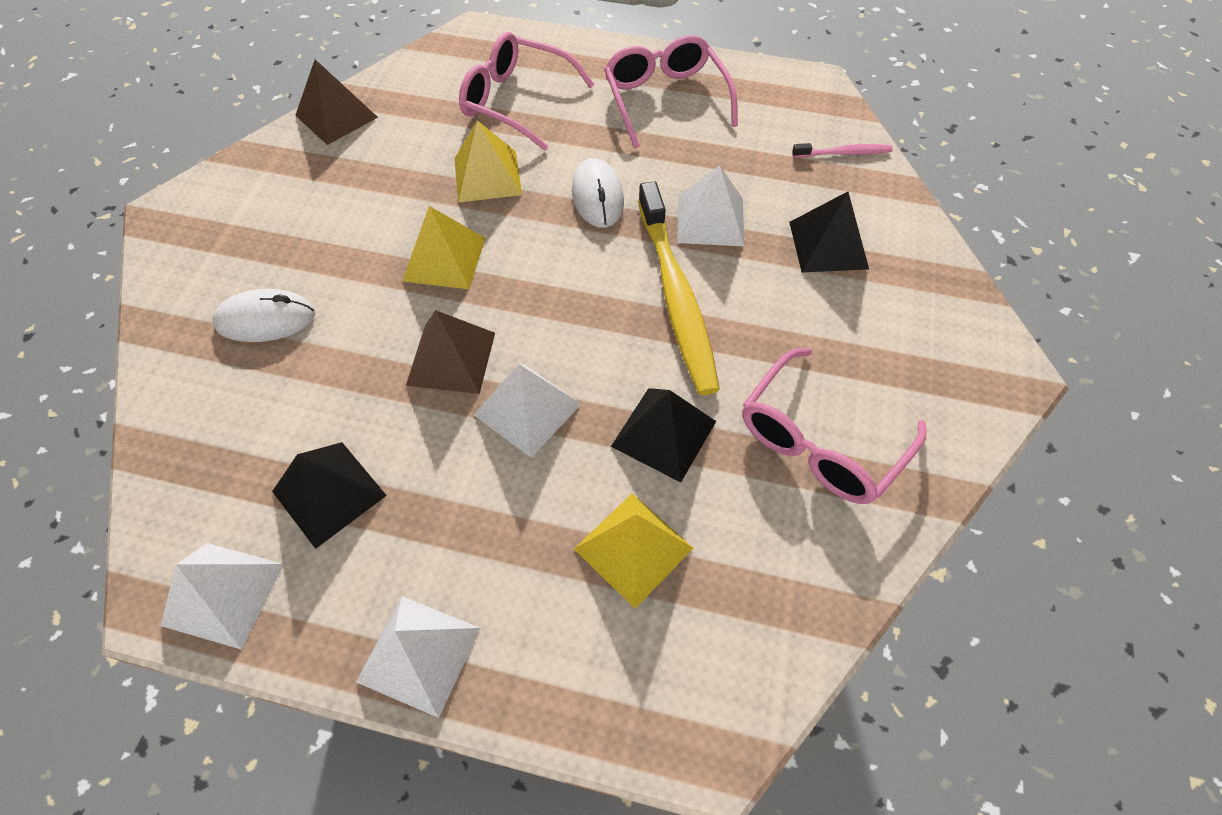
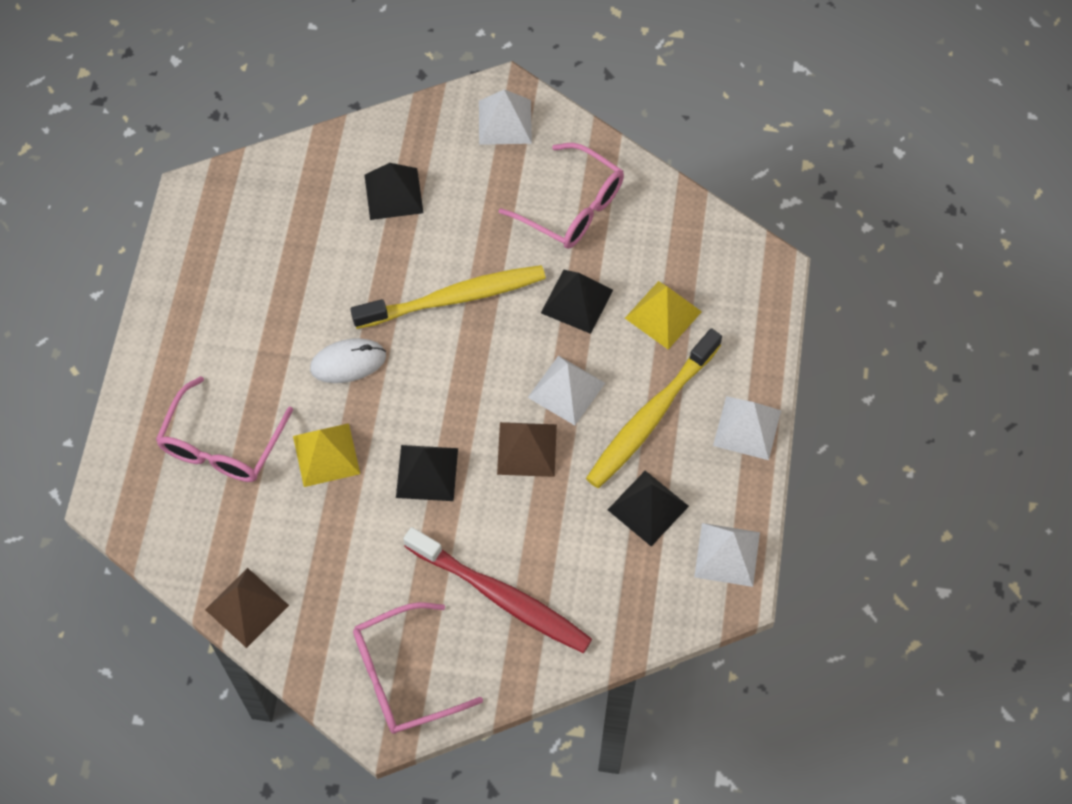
camera: 95 degrees left, 5 degrees up
white mouse [212,289,315,342] -> red toothbrush [403,527,592,653]
yellow pyramid [402,206,485,289] -> black pyramid [396,445,458,501]
pink glasses [604,35,738,148] -> pink glasses moved to [353,602,483,734]
white pyramid [677,165,744,246] -> white pyramid moved to [479,89,532,145]
pink toothbrush [792,143,893,158] -> none
none -> yellow toothbrush [586,328,722,488]

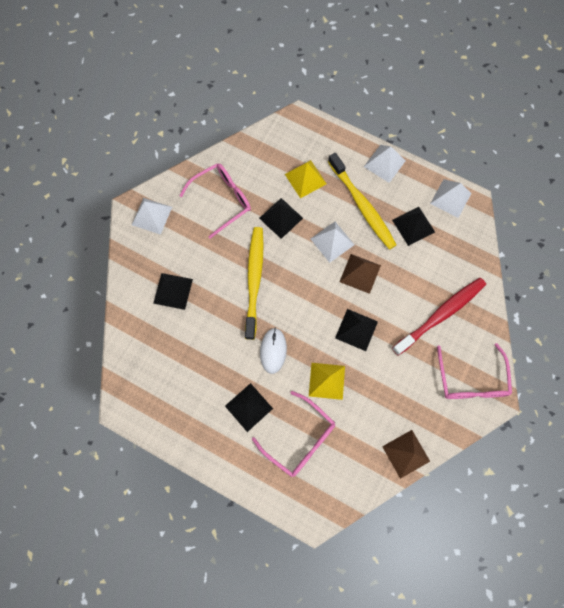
camera: 70 degrees left, 10 degrees up
none -> black pyramid [225,383,273,432]

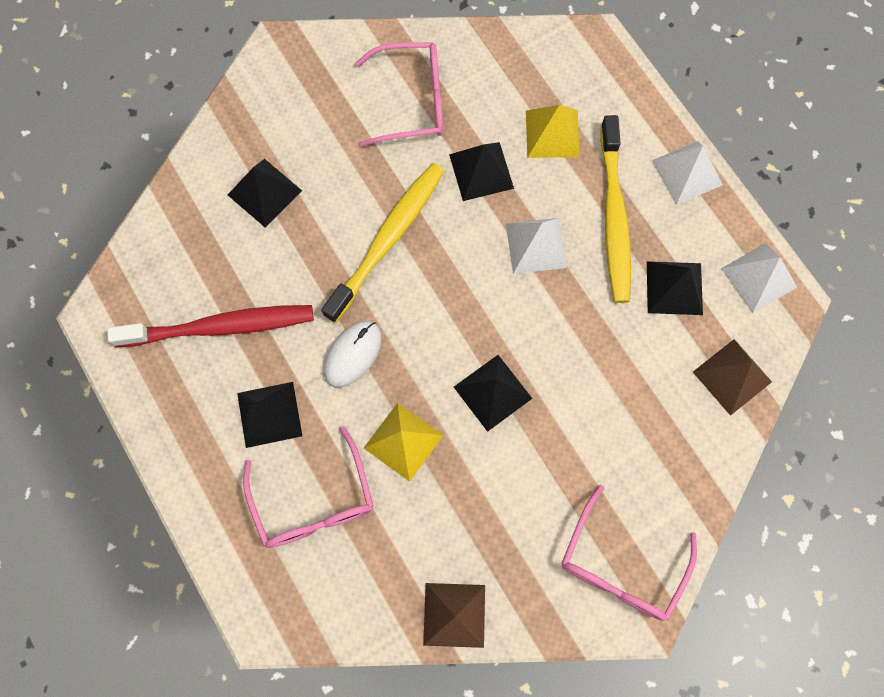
camera: 30 degrees right, 0 degrees up
white pyramid [132,198,172,235] -> none
brown pyramid [340,254,381,294] -> brown pyramid moved to [693,339,772,416]
red toothbrush [392,278,486,356] -> red toothbrush moved to [107,305,314,347]

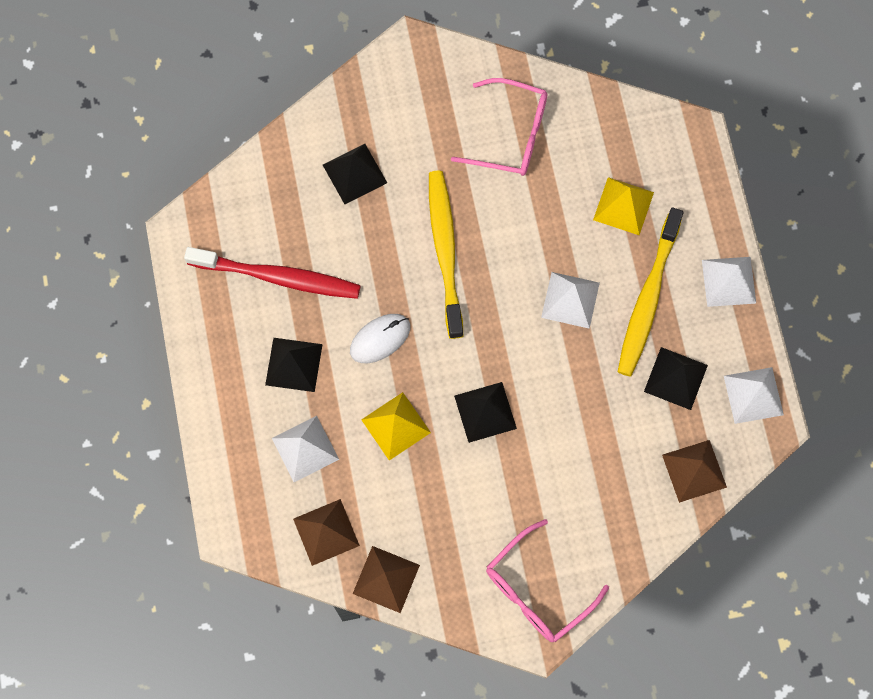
camera: 20 degrees right, 0 degrees up
pink glasses [243,426,374,548] -> white pyramid [272,416,339,482]
yellow toothbrush [321,163,445,323] -> yellow toothbrush turned 60 degrees counterclockwise [429,171,463,339]
black pyramid [449,142,514,201] -> none
none -> brown pyramid [293,499,360,566]

